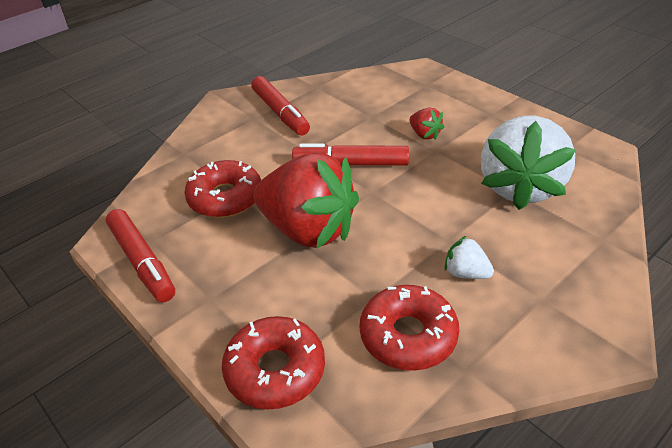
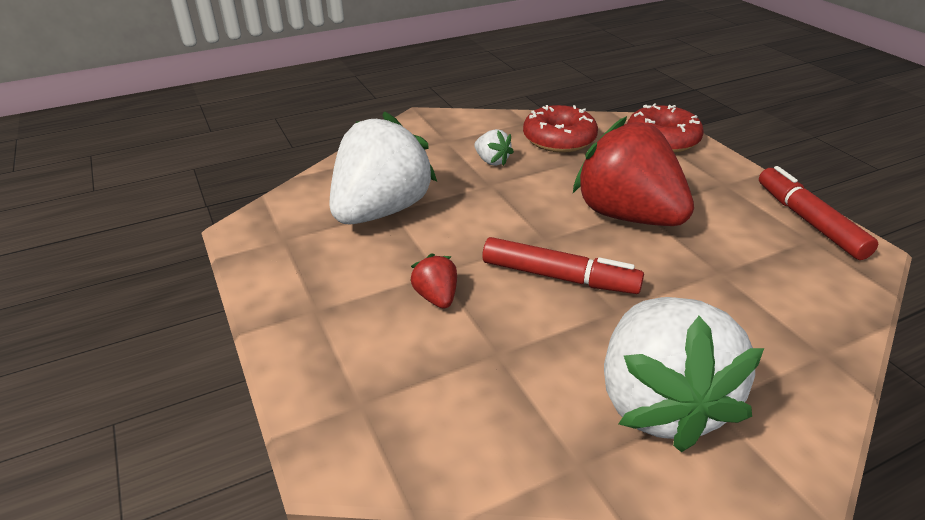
camera: 165 degrees left, 5 degrees down
red donut [184,160,261,218] -> none
red marker [251,76,310,136] -> white strawberry [604,297,764,452]

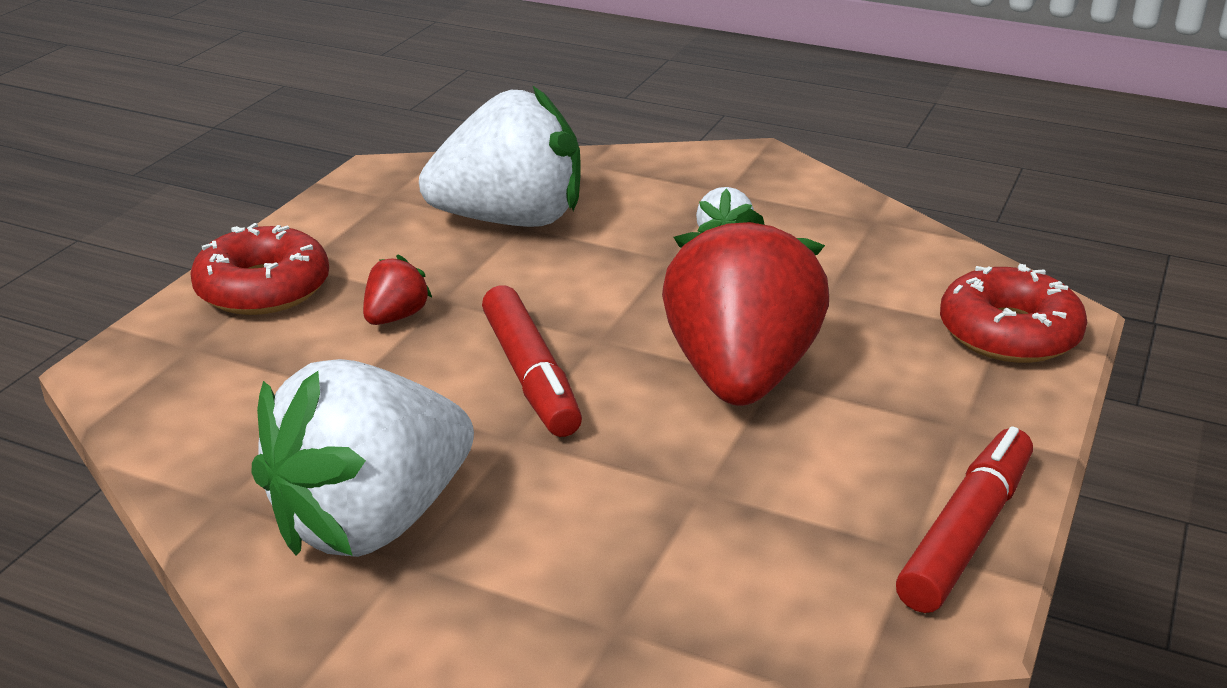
camera: 50 degrees right, 5 degrees down
red donut [523,105,598,153] -> red donut moved to [190,223,329,315]

